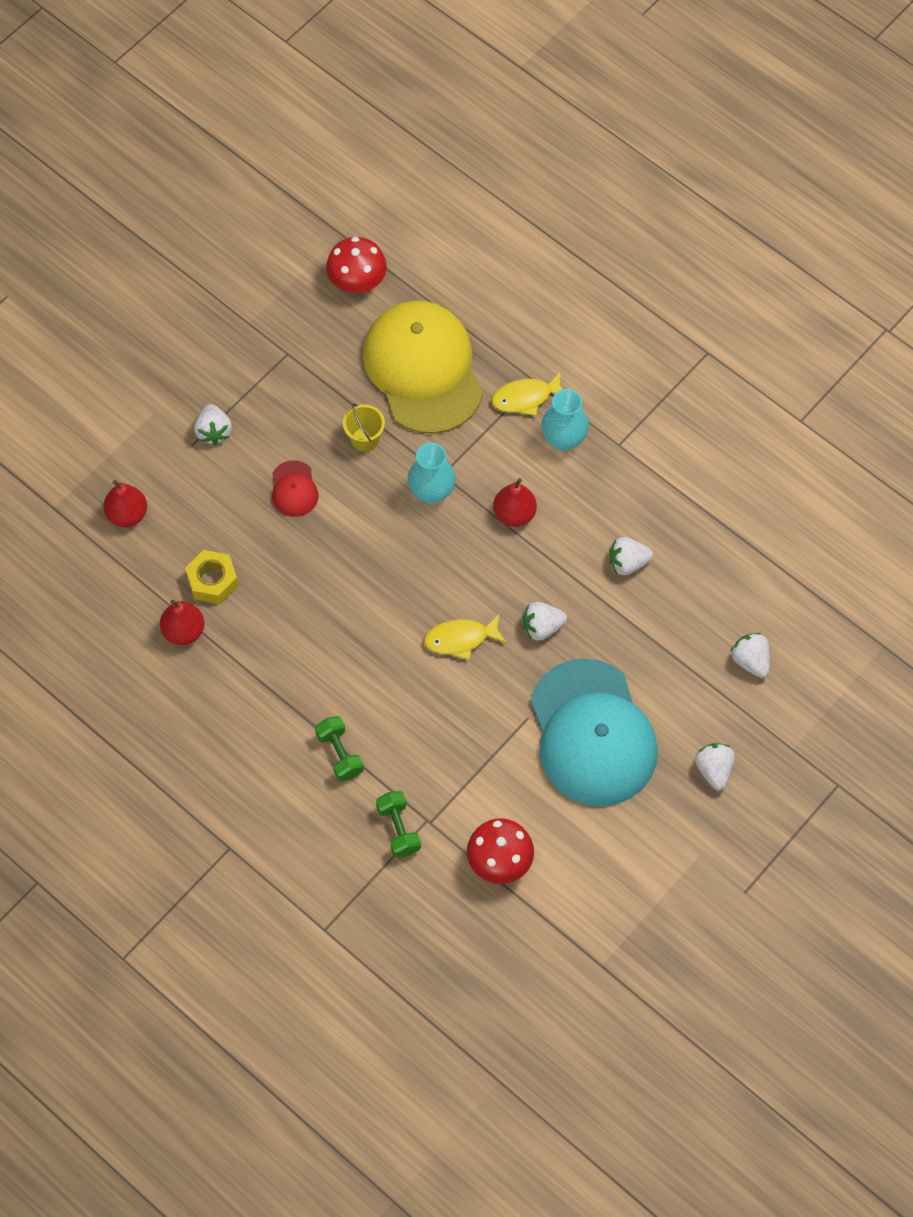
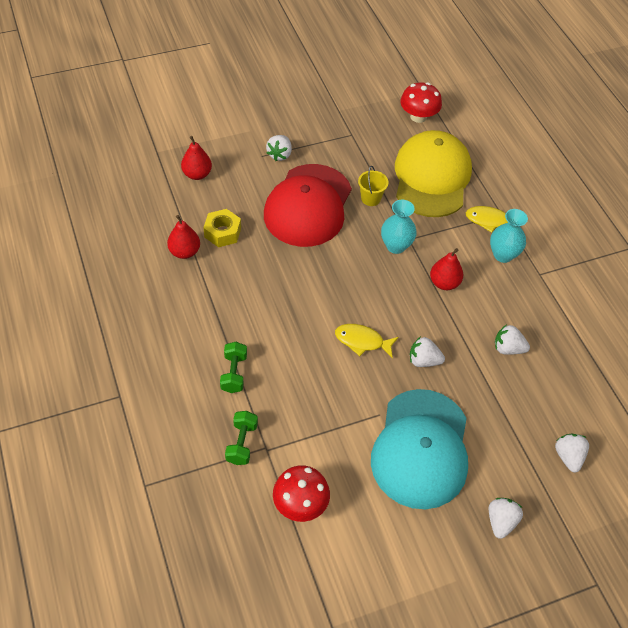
camera: 25 degrees right, 10 degrees down
red cap [272,460,318,517] -> red cap [264,164,352,247], size x2.42

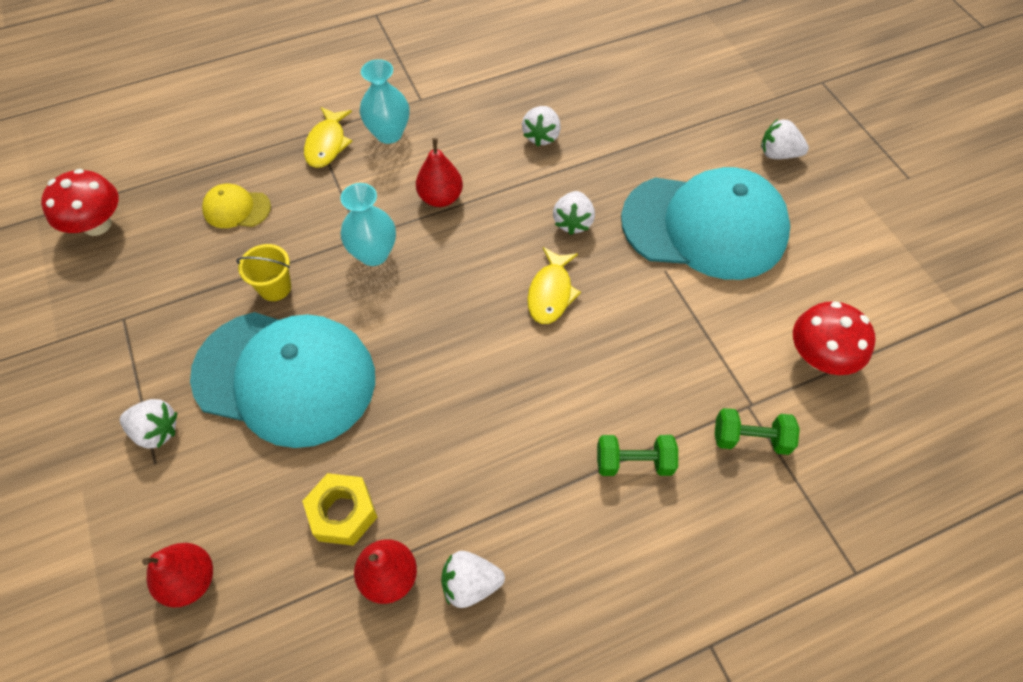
camera: 90 degrees left, 5 degrees up
red cap [264,164,352,247] -> turquoise cap [190,312,375,448]
yellow cap [395,130,472,217] -> yellow cap [202,184,271,228], size x0.41
white strawberry [555,434,589,473] -> white strawberry moved to [441,551,505,608]

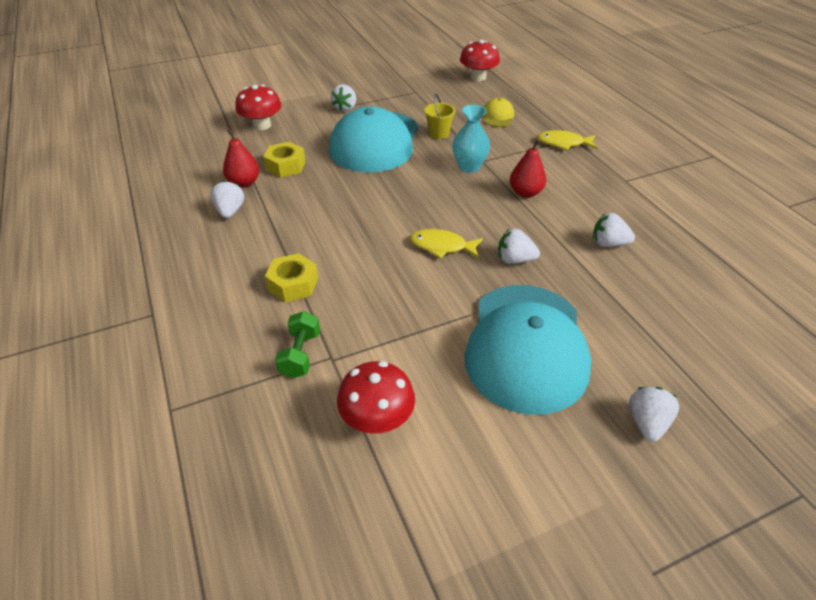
camera: 90 degrees right, 15 degrees down
red pear [142,543,213,608] -> red mushroom [235,85,282,130]
turquoise vase [360,59,409,144] -> none
green dumbbell [597,435,678,476] -> yellow nut [265,253,318,302]

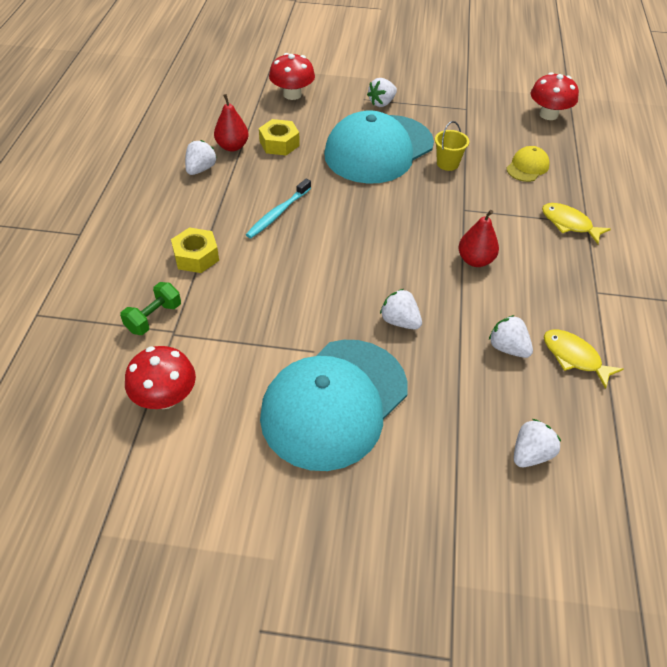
camera: 30 degrees right, 5 degrees up
yellow fish [410,229,483,259] -> yellow fish moved to [544,329,623,389]
turquoise vase [452,105,490,173] -> none
white strawberry [629,387,679,442] -> white strawberry moved to [514,419,561,467]
none -> turquoise toothbrush [246,179,311,238]

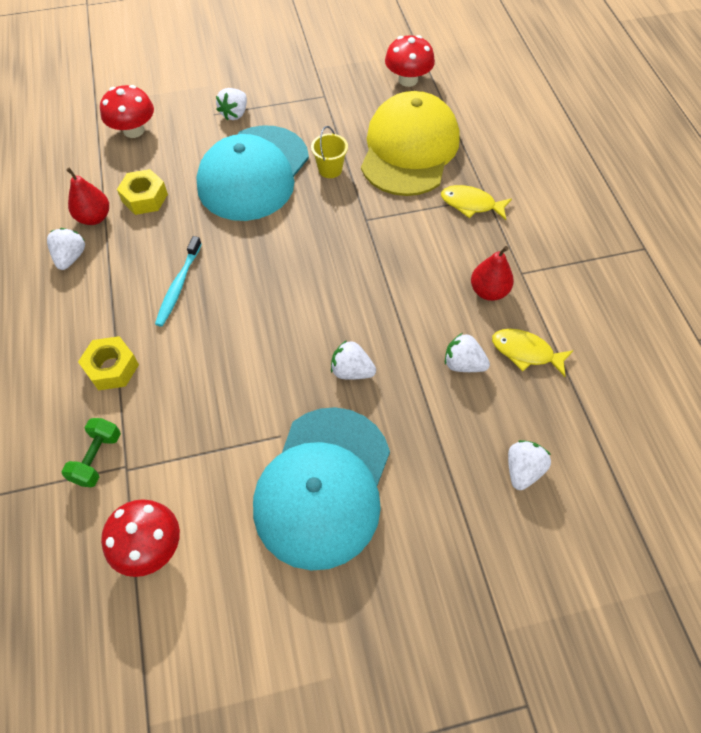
camera: 20 degrees left, 10 degrees up
red pear [458,210,499,267] -> red pear moved to [471,246,514,301]
yellow cap [506,146,550,182] -> yellow cap [361,91,460,196], size x2.42

